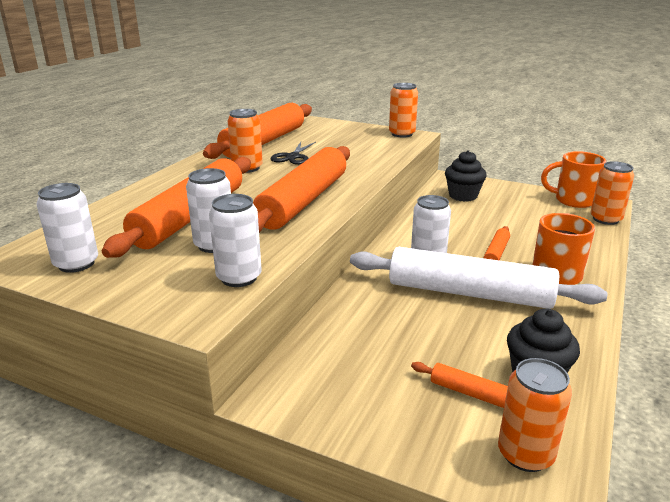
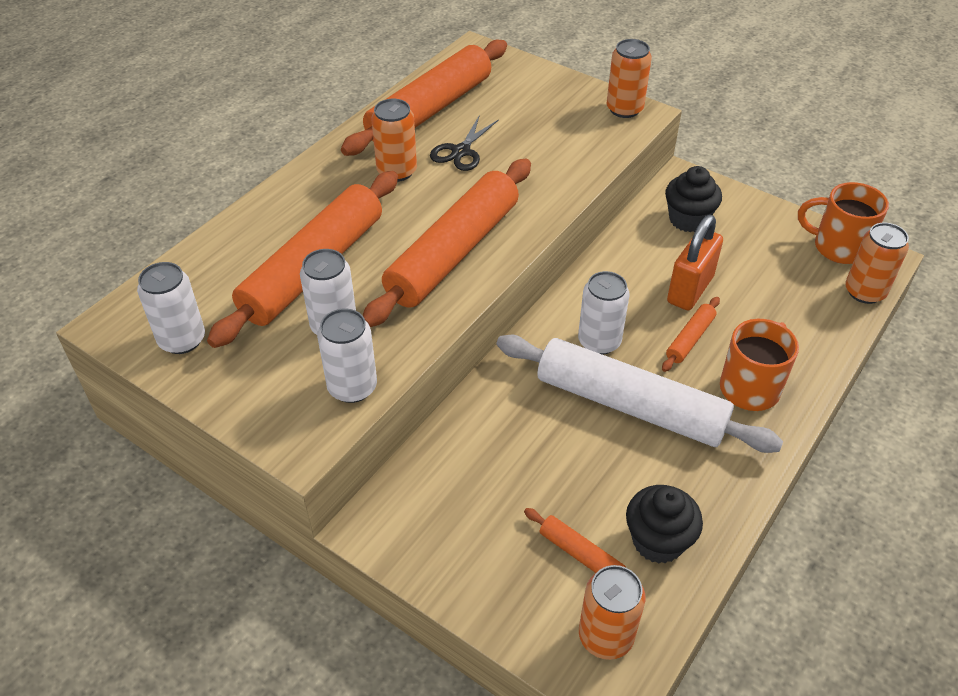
camera: 10 degrees right, 20 degrees up
none -> orange padlock [667,215,723,310]

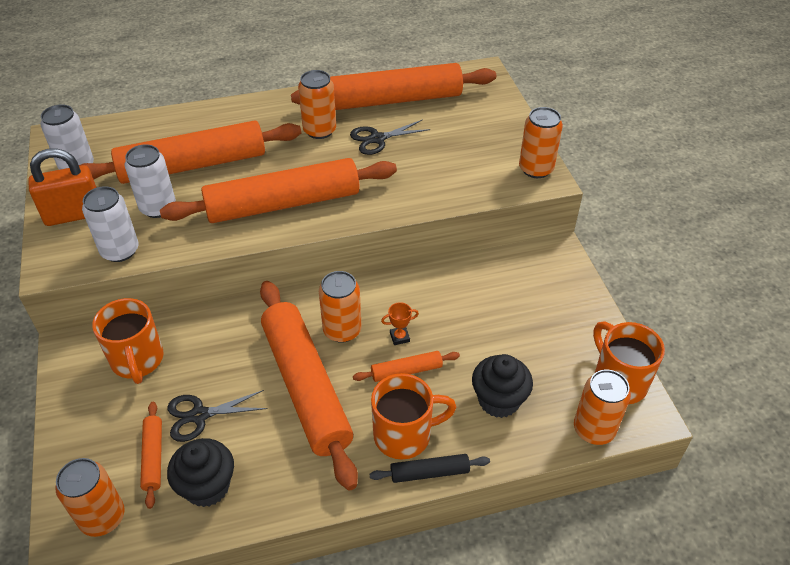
camera: 40 degrees right, 0 degrees up
white rolling pin [496,335,783,453] -> orange rolling pin [260,281,358,490]
white can [578,271,630,355] -> orange can [319,271,361,343]
black cupcake [665,166,722,232] -> black cupcake moved to [472,354,533,418]
orange padlock [667,215,723,310] -> orange padlock moved to [29,148,96,226]
none -> orange mug [92,298,163,384]
none -> black scissors [167,390,268,442]
none -> black rolling pin [370,454,490,483]
none -> orange trophy [381,302,419,345]

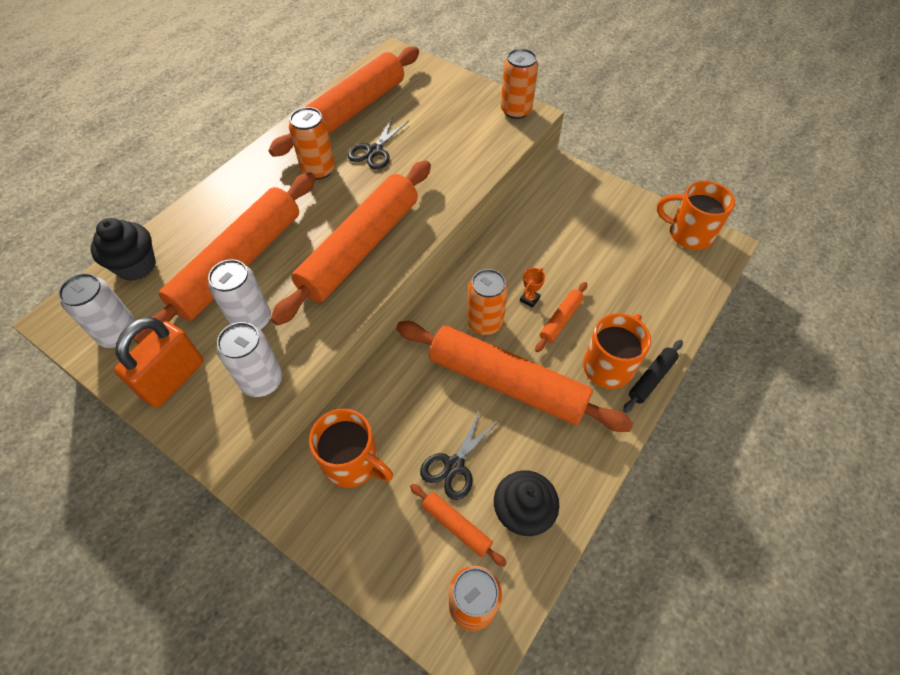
camera: 40 degrees left, 10 degrees up
black cupcake [472,354,533,418] -> black cupcake moved to [91,218,156,281]
orange can [574,370,631,445] -> none

